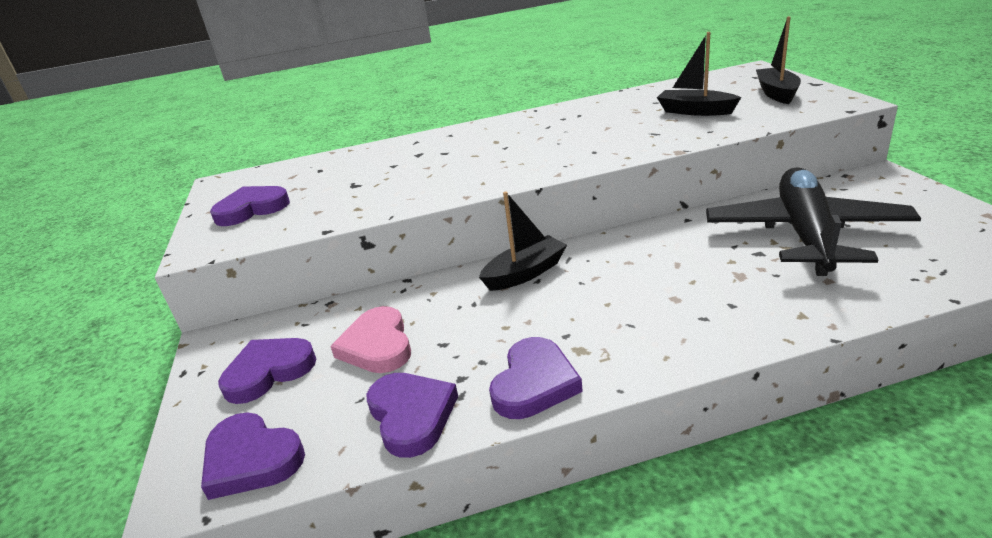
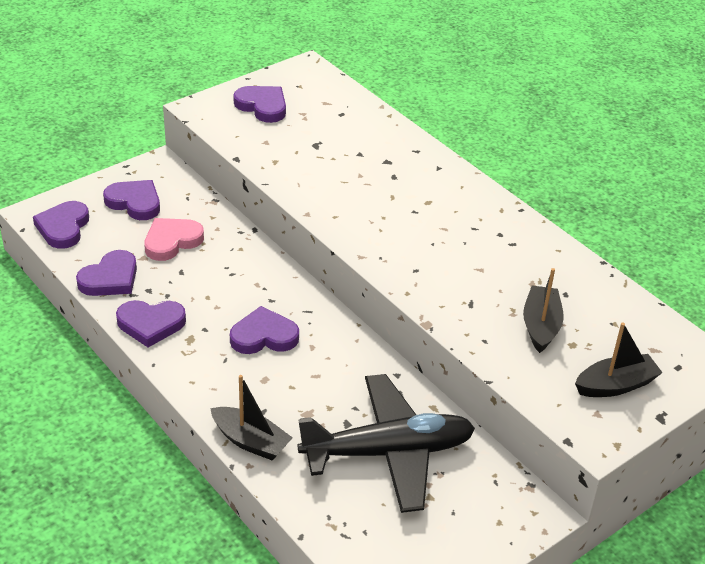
camera: 60 degrees right, 10 degrees up
black boat [479,191,567,291] -> black boat moved to [210,375,293,461]
none -> purple heart [230,306,299,354]

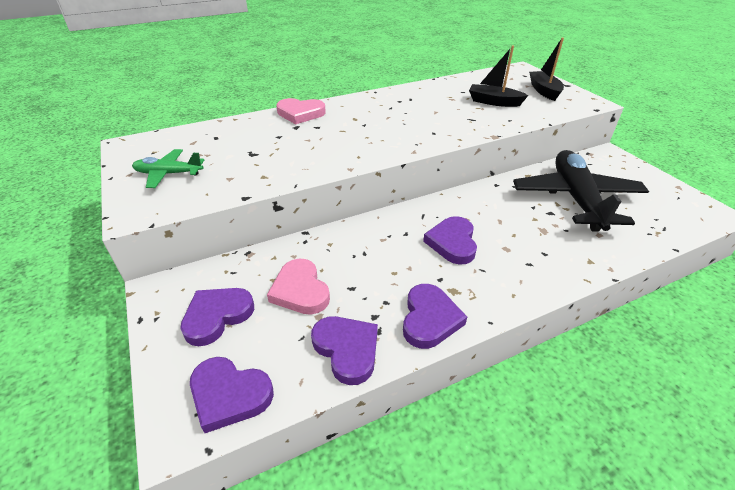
camera: 75 degrees left, 0 degrees up
black boat [210,375,293,461] -> none
purple heart [233,86,286,123] -> green plane [132,149,204,188]
none -> pink heart [276,98,326,124]

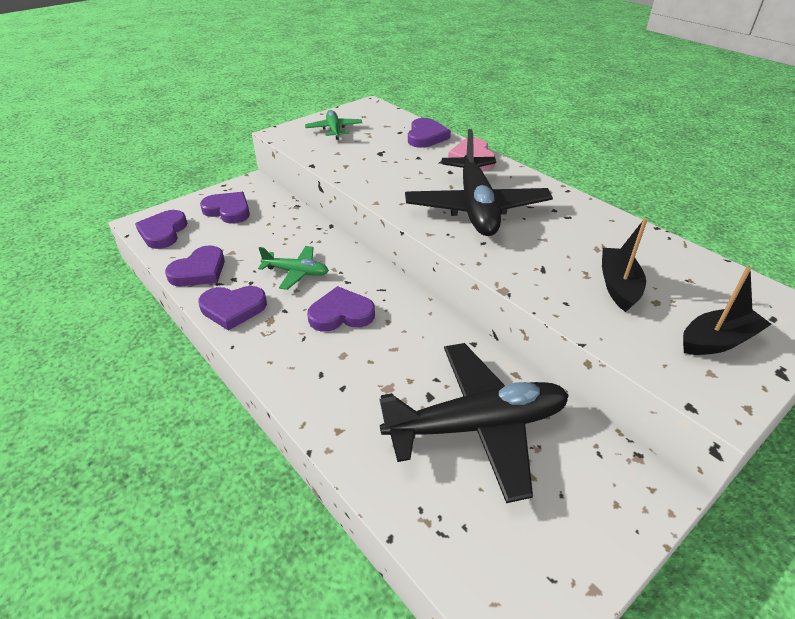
camera: 75 degrees right, 0 degrees up
pink heart [267,259,330,315] -> none
none -> green plane [258,246,329,290]
none -> black plane [405,129,553,236]
none -> purple heart [408,118,451,148]

